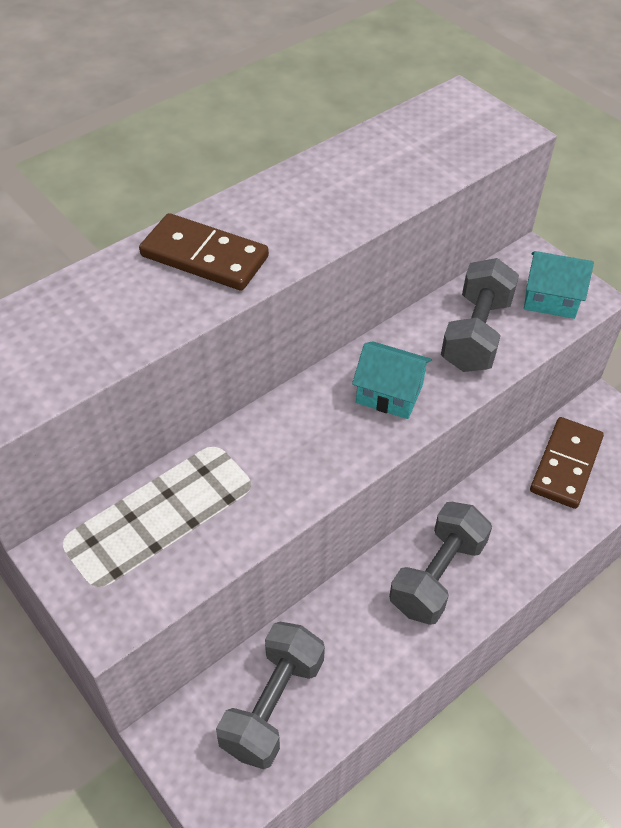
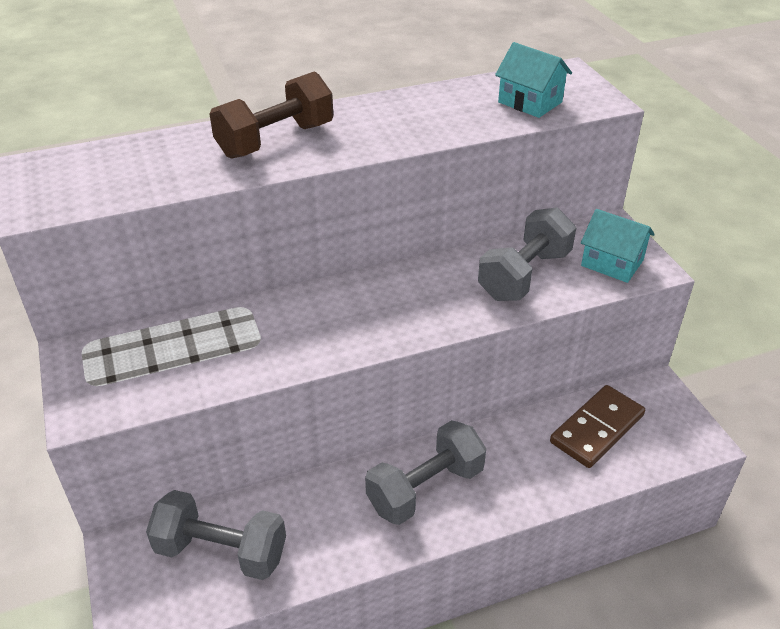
camera: 20 degrees right, 10 degrees down
brown domino [139,213,269,291] -> brown dumbbell [210,72,333,159]
grey dumbbell [216,622,325,769] -> grey dumbbell turned 60 degrees clockwise [146,490,286,580]
turquoise house [352,341,432,419] -> turquoise house moved to [495,42,572,118]

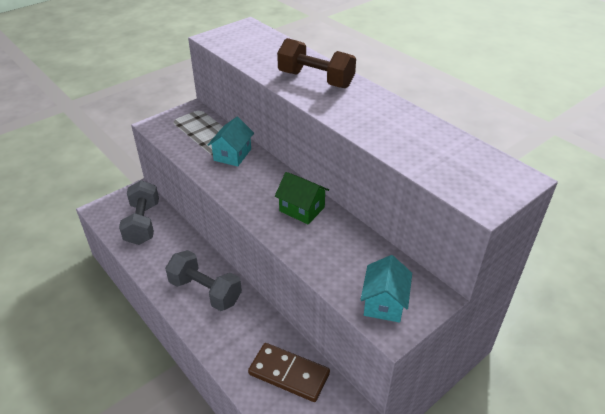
camera: 70 degrees right, 0 degrees up
grey dumbbell [478,207,576,301] -> none
turquoise house [495,42,572,118] -> turquoise house moved to [208,117,254,166]
none -> green house [275,172,329,224]

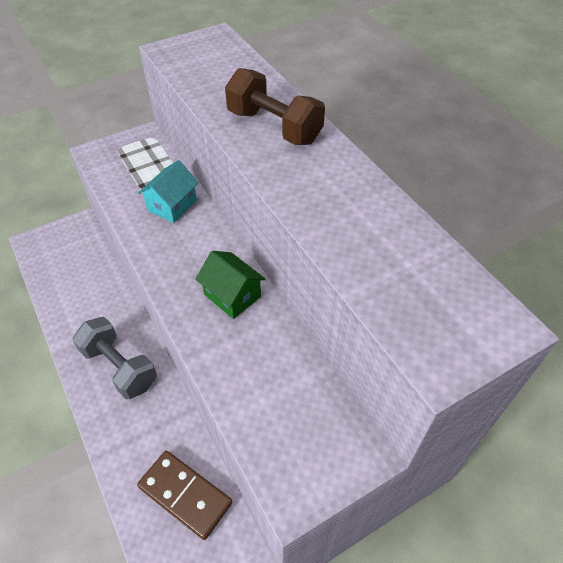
camera: 10 degrees right, 10 degrees up
grey dumbbell [119,180,159,245] -> none
turquoise house [360,255,412,323] -> none

